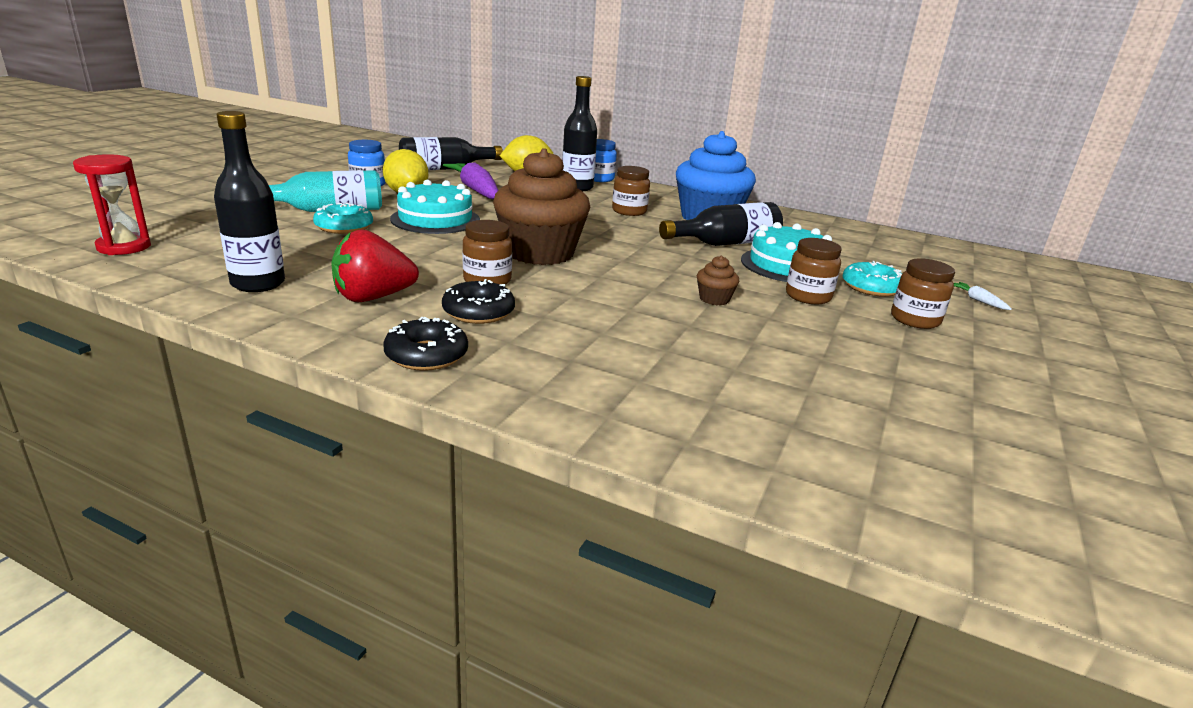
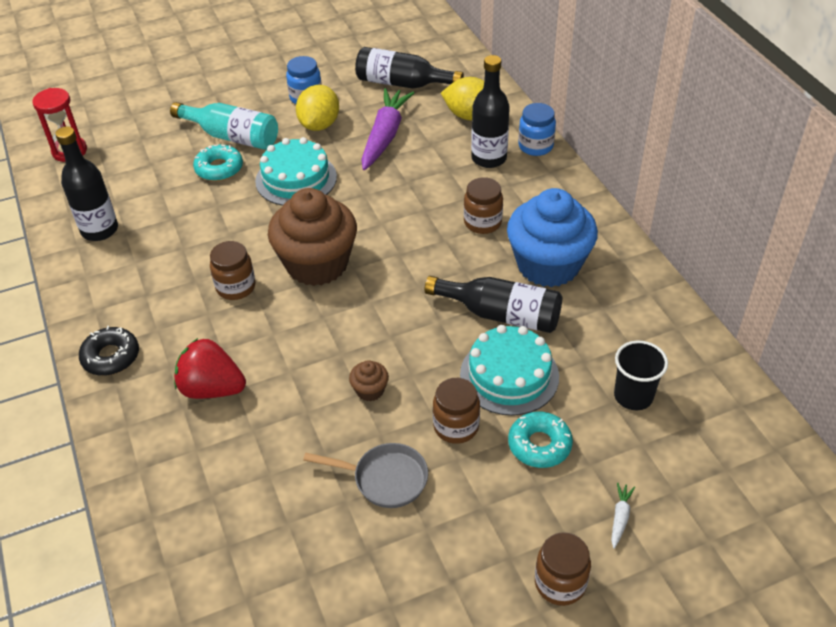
camera: 45 degrees right, 20 degrees up
red strawberry [331,229,419,302] -> red strawberry moved to [174,338,246,399]
black donut [442,279,515,324] -> none
brown jar [891,258,955,329] -> brown jar moved to [535,532,591,606]
none -> grey pan [303,443,428,508]
none -> black cup [614,341,668,410]

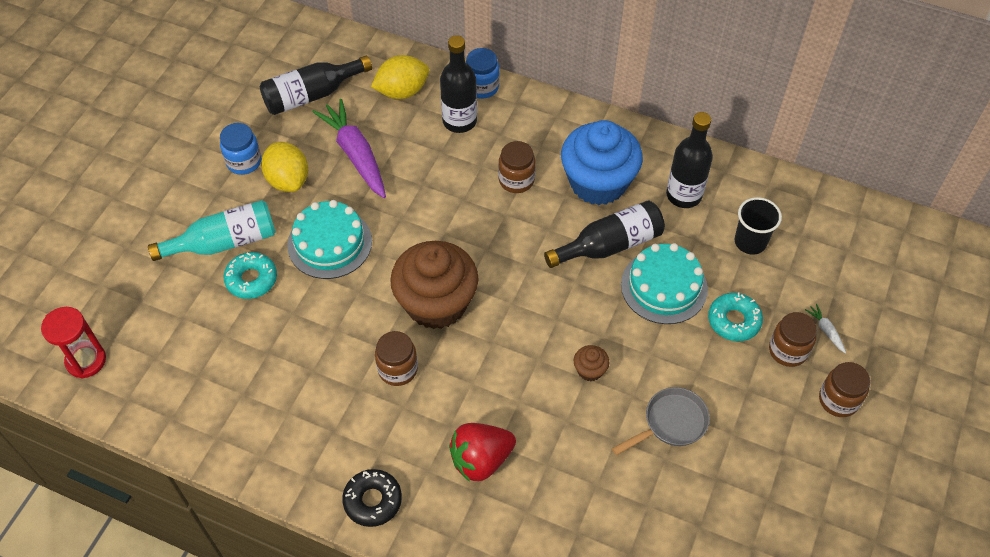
camera: 45 degrees left, 10 degrees up
black bottle [55,126,118,241] -> black bottle moved to [666,112,713,208]
brown jar [433,378,480,444] -> brown jar moved to [769,312,817,367]

